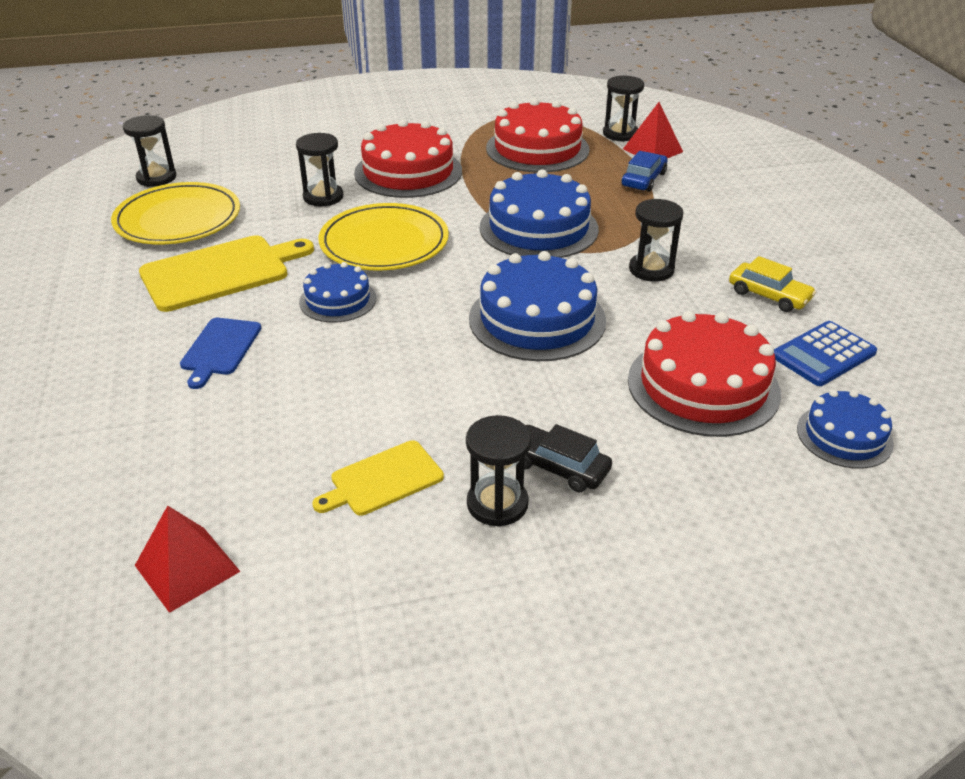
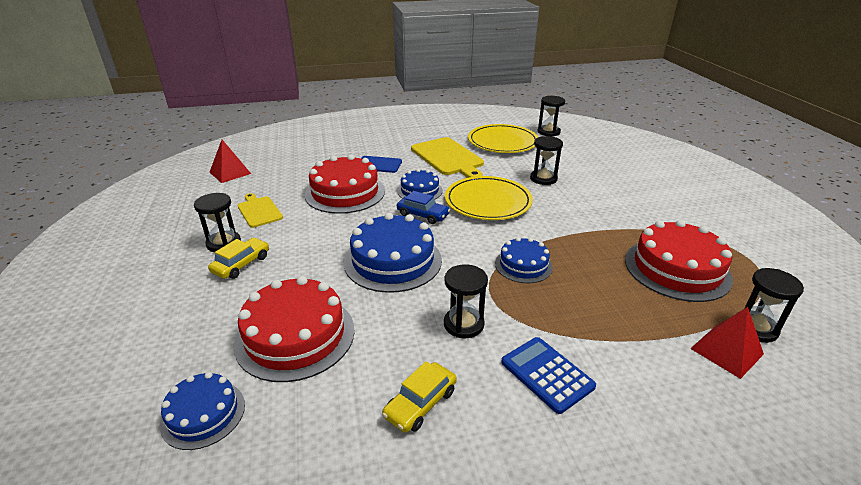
camera: 90 degrees right, 5 degrees down
red cake [354,119,462,198] -> red cake moved to [305,154,385,214]
blue cake [480,169,599,258] -> blue cake [495,237,553,283], size x0.58
black car [524,424,612,492] -> yellow car [208,238,269,279]
blue car [621,151,668,192] -> blue car moved to [397,191,450,224]
blue calculator [774,321,877,386] -> blue calculator moved to [501,337,596,414]

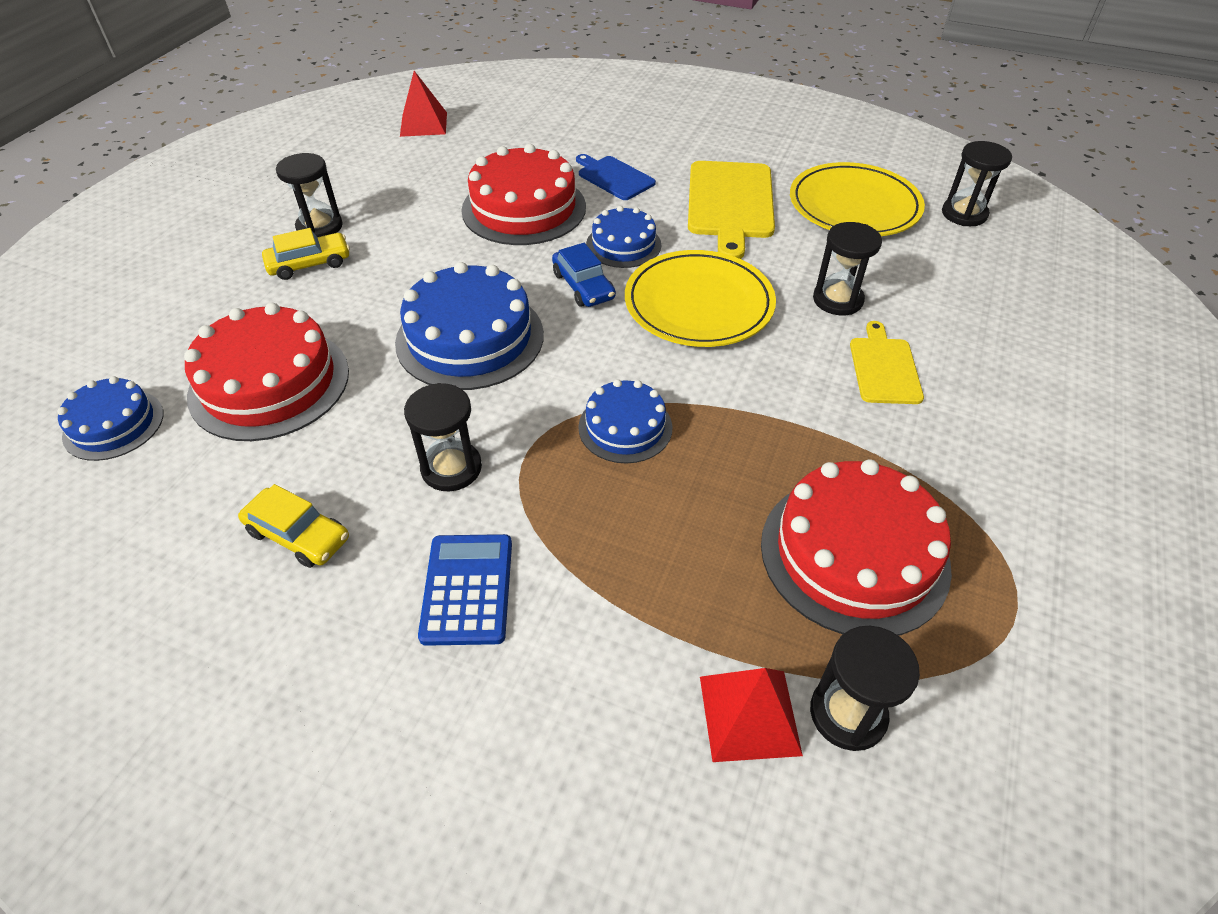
camera: 35 degrees right, 15 degrees up
yellow cutting board [237,193,283,228] -> yellow cutting board moved to [850,321,924,404]
yellow car [382,361,457,433] -> yellow car turned 135 degrees counterclockwise [238,484,349,568]

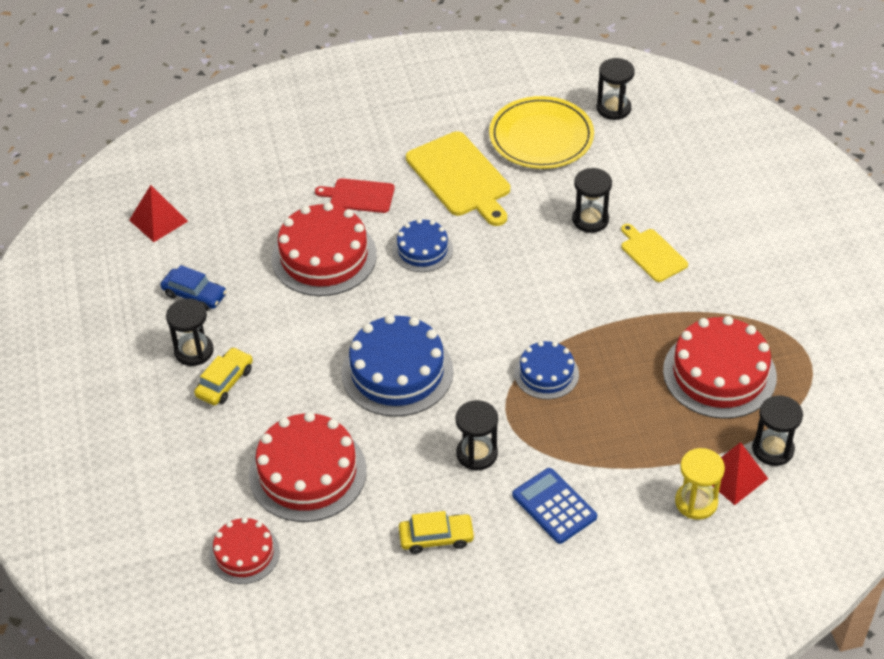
camera: 35 degrees left, 0 degrees up
blue cake [57,376,164,461] -> red cake [209,517,280,584]
blue car [552,243,616,307] -> blue car moved to [160,265,227,311]
blue cutting board [576,154,656,200] -> red cutting board [315,178,395,213]
yellow plate [625,250,776,347] -> none
none -> yellow hourglass [675,448,725,520]

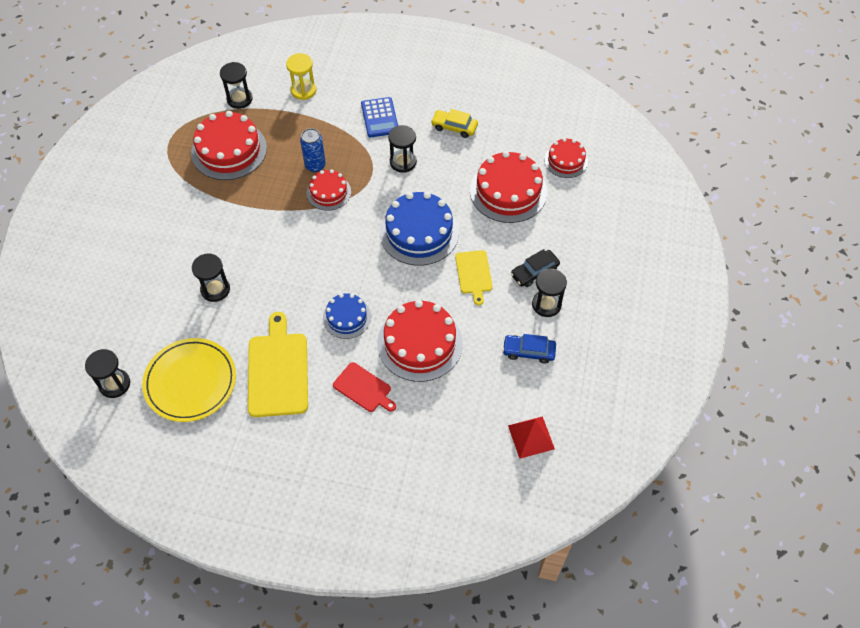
camera: 155 degrees left, 10 degrees up
blue car [160,265,227,311] -> blue car turned 45 degrees counterclockwise [502,334,556,364]
yellow car [194,347,253,405] -> black car [511,249,560,287]
blue cake [514,341,579,399] -> red cake [307,170,351,211]
yellow cutting board [621,224,688,282] -> yellow cutting board moved to [455,250,493,305]
red pyramid [712,442,768,505] -> none
none -> blue can [300,128,326,172]

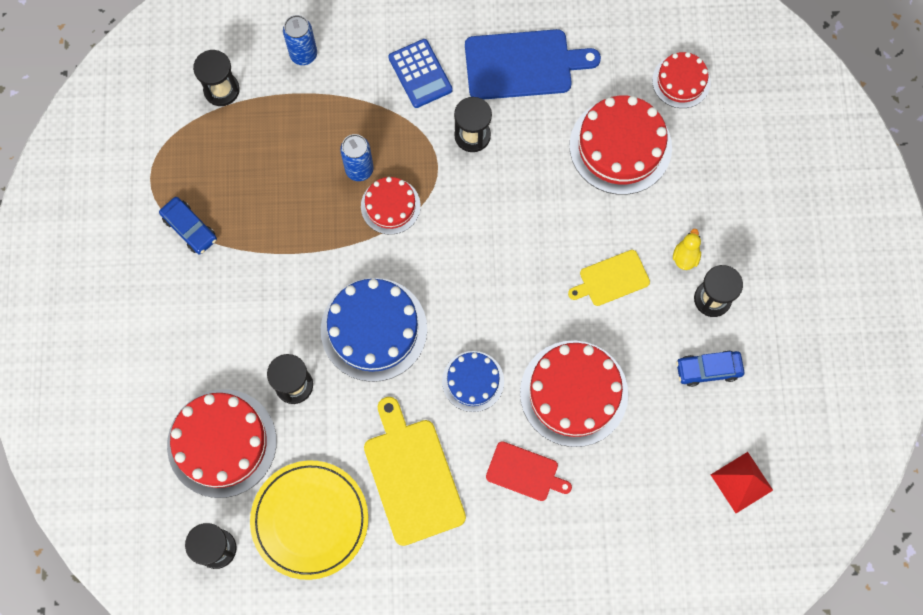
camera: 15 degrees left, 15 degrees up
red cake [191,111,267,180] -> red cake moved to [167,389,277,498]
yellow hourglass [286,53,316,100] -> blue can [283,15,317,65]
blue cake [380,192,459,266] -> blue cake moved to [321,278,427,382]
yellow car [431,109,478,138] -> blue cutting board [465,29,601,100]
yellow cutting board [455,250,493,305] -> yellow cutting board turned 90 degrees clockwise [568,250,650,306]
black car [511,249,560,287] -> yellow duck [673,229,701,270]
none -> blue car [159,197,217,255]

